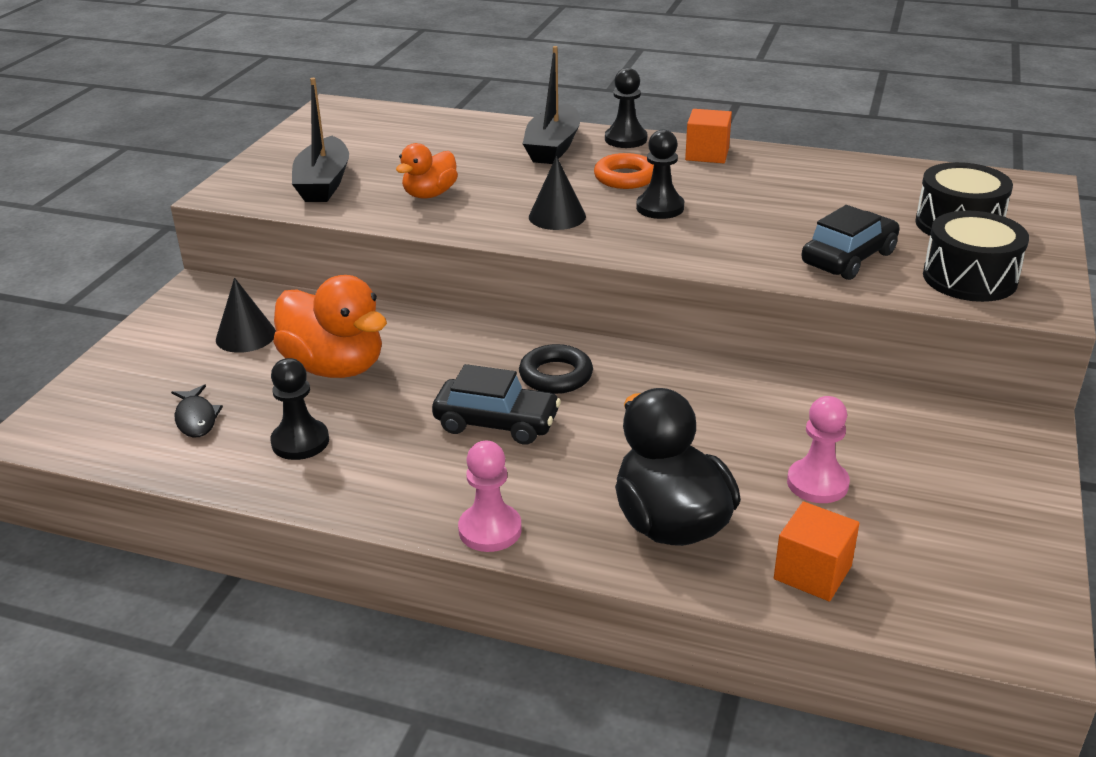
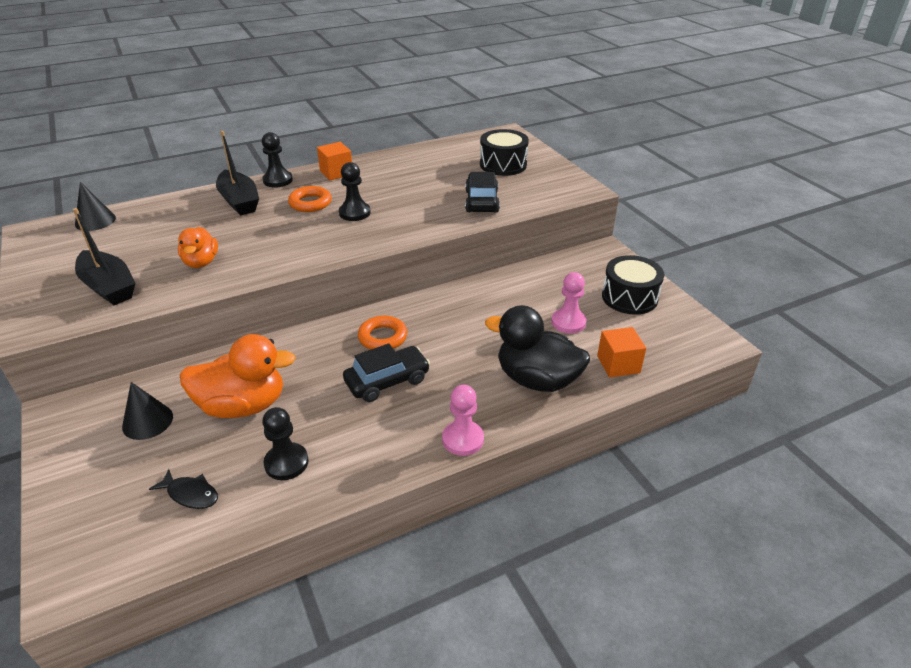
camera: 45 degrees left, 5 degrees up
black ring [519,344,593,394] -> orange ring [358,316,407,350]
black cone [529,156,586,230] -> black cone moved to [75,182,116,231]
black drum [923,211,1029,302] -> black drum moved to [602,255,664,315]

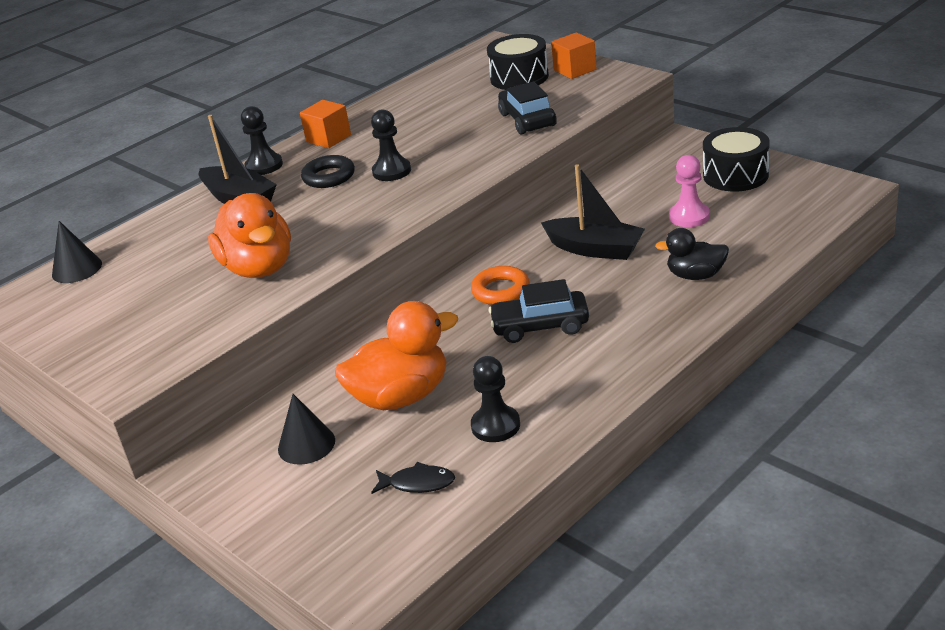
camera: 15 degrees left, 5 degrees down
black boat [73,208,135,305] -> black boat moved to [541,164,645,260]
orange duck [178,227,218,268] -> orange duck [208,193,291,278], size x1.69
orange ring [288,186,332,212] -> black ring [301,155,355,188]
black car [343,343,430,402] -> black car turned 135 degrees counterclockwise [489,279,589,343]
pink pawn [442,385,484,456] -> none
black duck [485,305,590,392] -> black duck [655,228,729,280], size x0.59
orange cube [597,327,646,377] -> orange cube moved to [551,32,597,79]

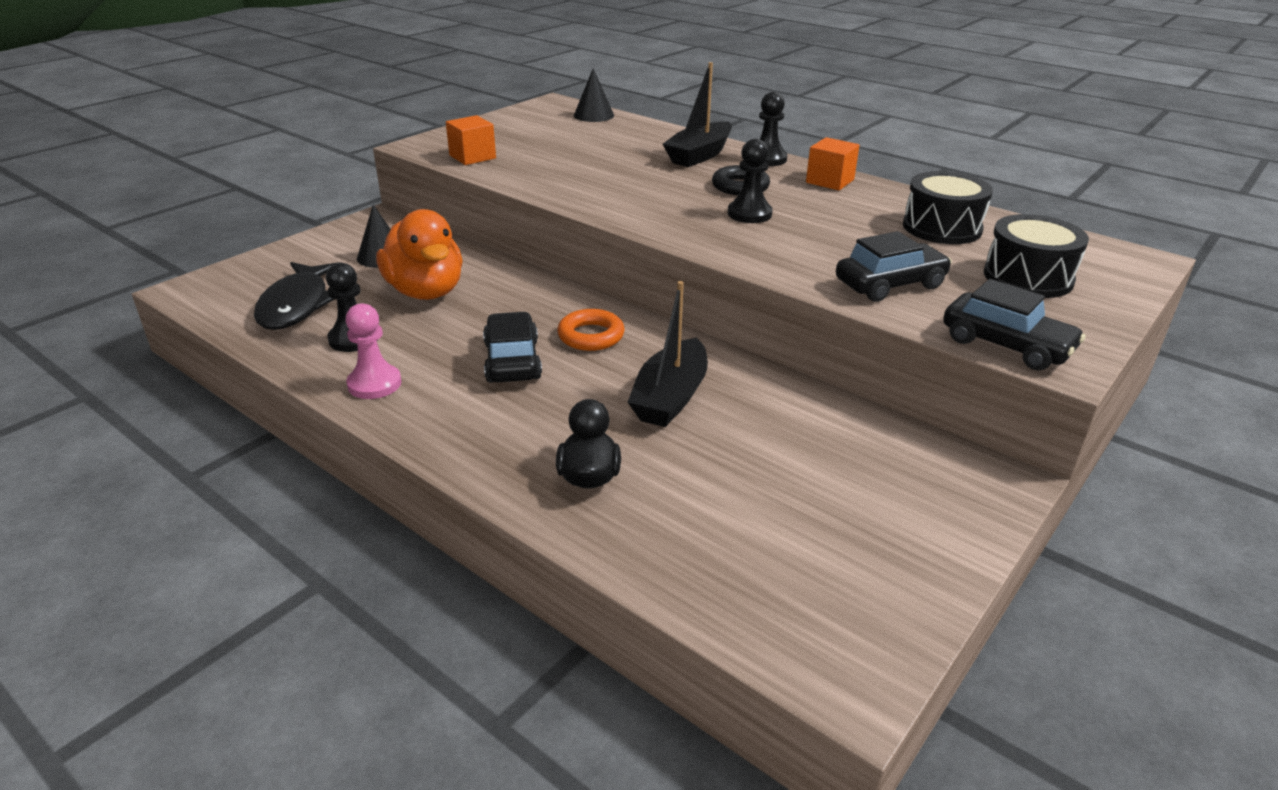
camera: 80 degrees right, 0 degrees up
orange duck [208,193,291,278] -> none
black fish [371,462,455,494] -> black fish [254,262,339,330], size x1.89
orange cube [551,32,597,79] -> orange cube moved to [446,115,496,165]
pink pawn [669,155,710,227] -> pink pawn moved to [345,303,402,399]
black drum [703,127,770,191] -> black drum moved to [903,171,993,244]
none -> black car [943,279,1085,370]

